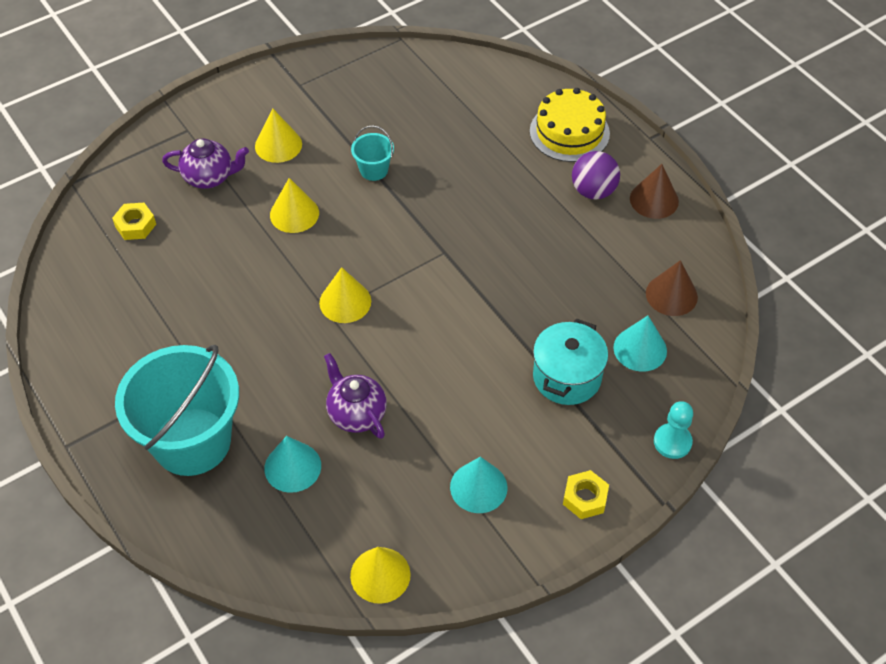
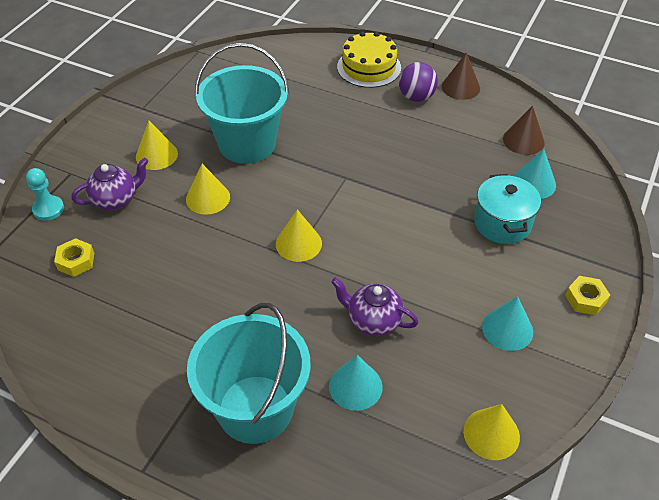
camera: 30 degrees left, 5 degrees down
turquoise bucket [351,125,394,181] -> turquoise bucket [195,43,289,164], size x2.35
turquoise pawn [654,401,693,459] -> turquoise pawn moved to [26,168,64,221]

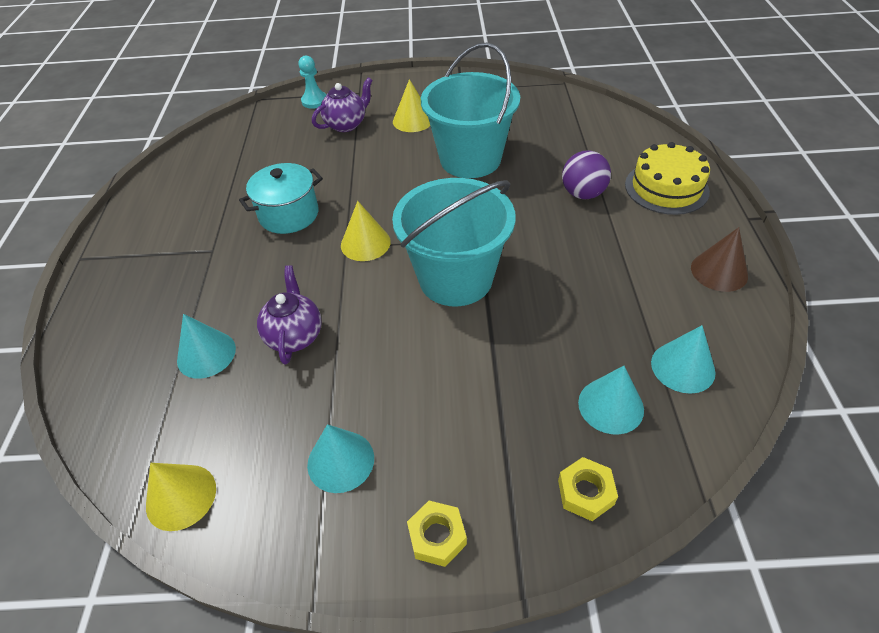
camera: 65 degrees right, 0 degrees up
yellow nut [54,238,94,277] -> yellow nut moved to [558,457,618,521]
purple teapot [71,158,148,210] -> purple teapot turned 75 degrees counterclockwise [312,77,373,132]
yellow cone [186,164,230,215] -> none
turquoise bucket [187,303,311,444] -> turquoise bucket moved to [392,178,516,306]
purple ball [399,62,438,102] -> purple ball moved to [562,151,611,199]
turquoise pot [474,174,541,244] -> turquoise pot moved to [239,163,323,234]
brown cone [503,106,545,155] -> turquoise cone [651,325,716,394]

